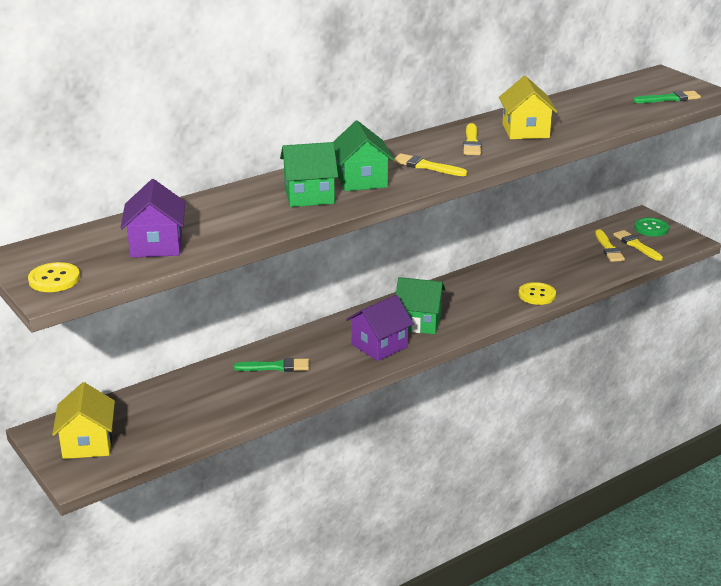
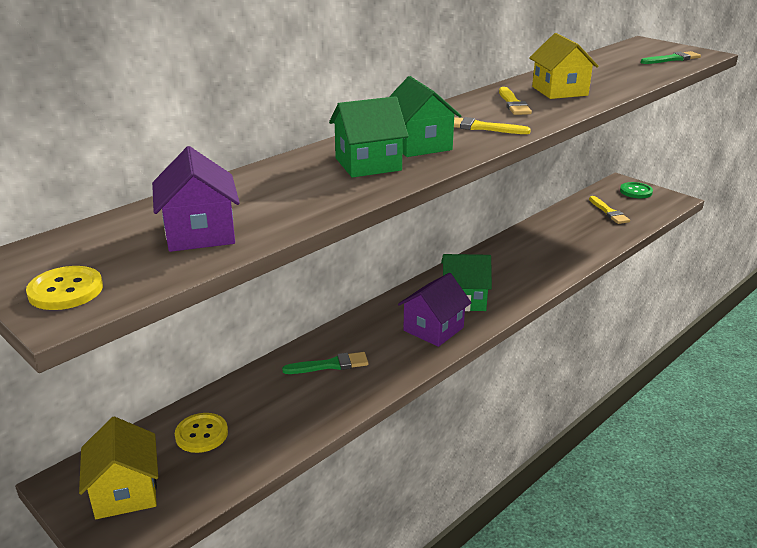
camera: 10 degrees left, 0 degrees up
yellow button [519,282,556,305] -> yellow button moved to [175,413,228,453]
yellow brush [613,230,663,261] -> none

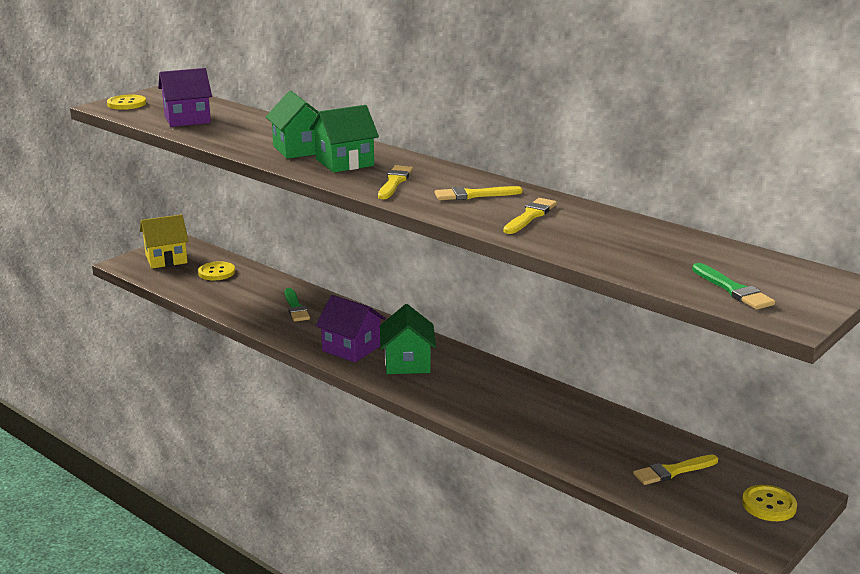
camera: 85 degrees right, 5 degrees down
yellow house [529,33,599,99] -> yellow brush [504,198,557,234]
green button [620,182,653,198] -> yellow button [742,485,797,521]

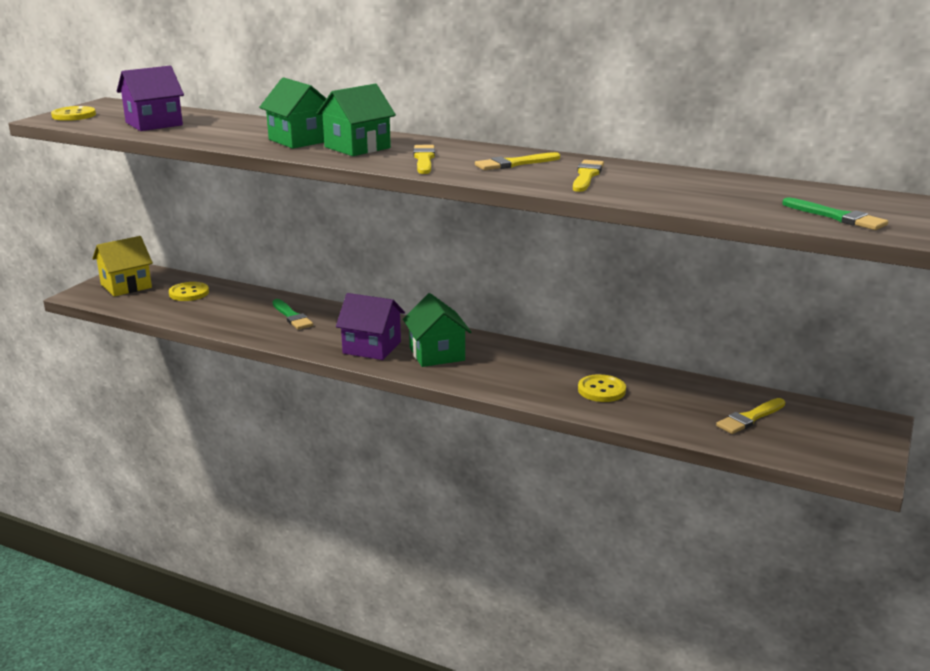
camera: 15 degrees left, 0 degrees up
yellow button [742,485,797,521] -> yellow button moved to [578,374,626,402]

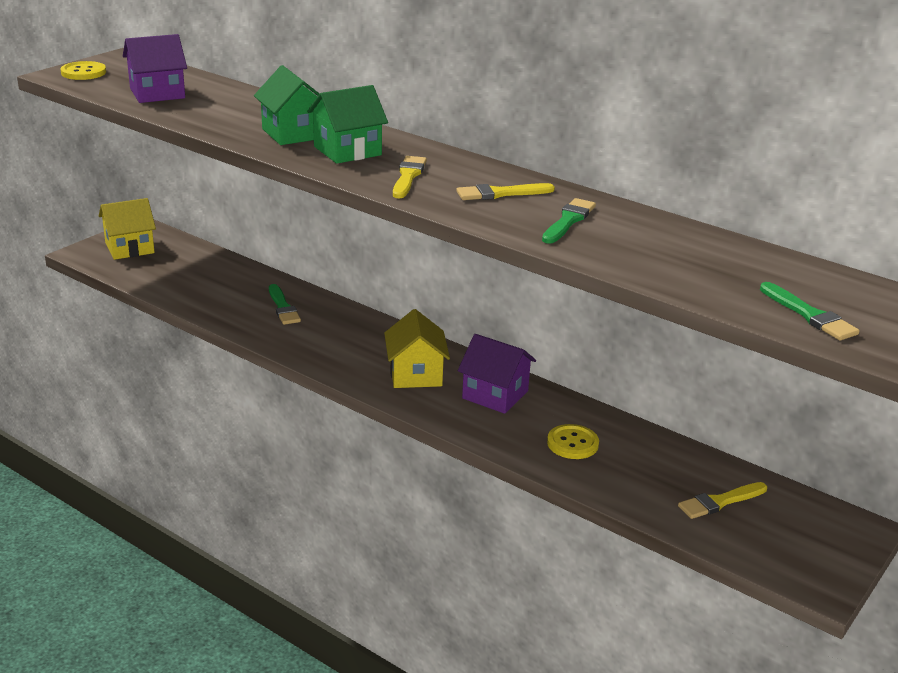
camera: 10 degrees right, 5 degrees up
yellow button [169,282,209,301] -> none
purple house [336,293,405,360] -> purple house moved to [458,334,536,414]
green house [403,293,471,367] -> yellow house [384,309,450,388]
yellow brush [573,160,604,192] -> green brush [542,198,596,244]

